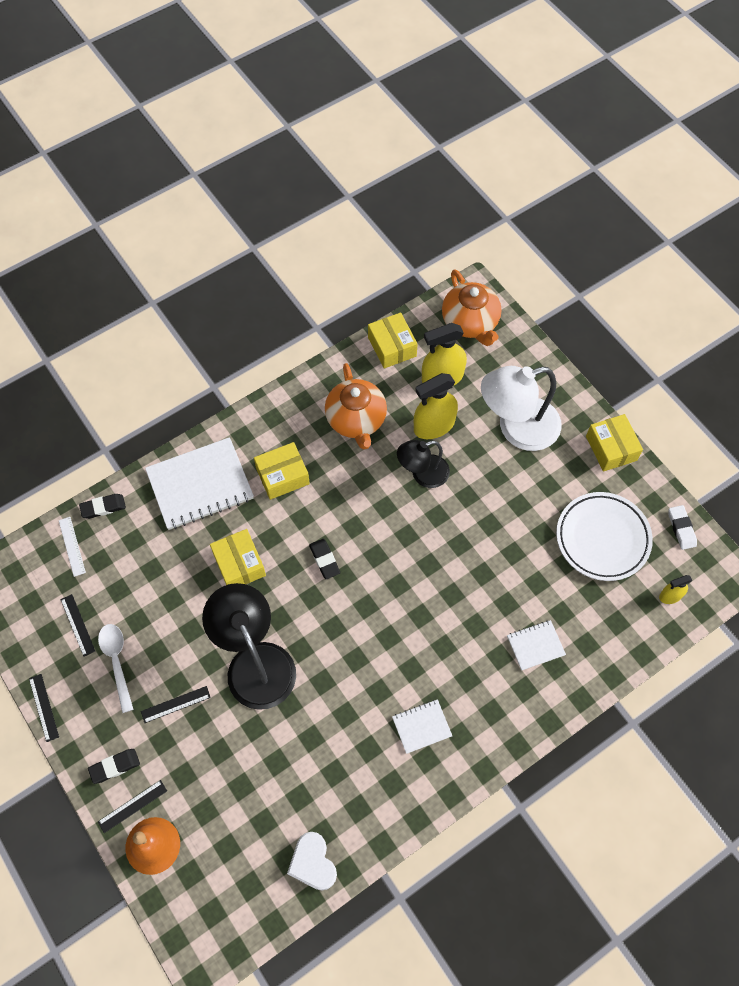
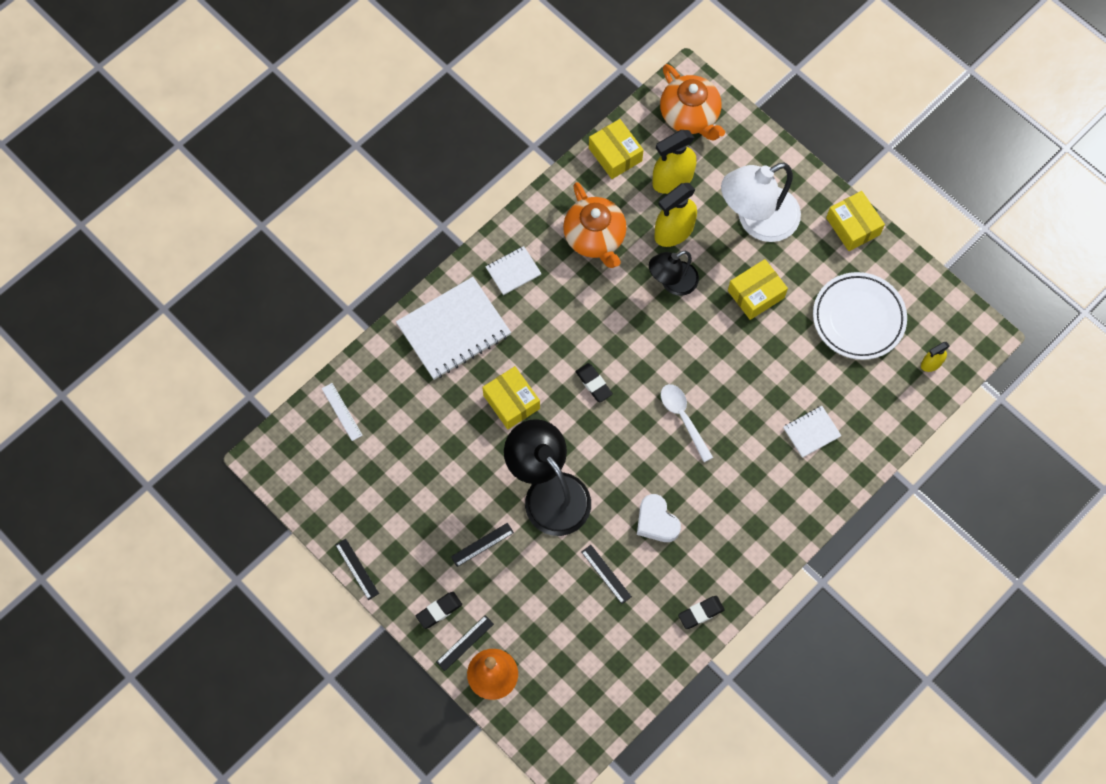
camera: 10 degrees left, 5 degrees up
black ruler [60,594,95,657] -> black ruler moved to [581,545,632,604]
black eraser [79,494,126,519] -> black eraser moved to [678,596,725,629]
white spoon [98,624,134,713] -> white spoon moved to [661,384,713,462]
yellow box [254,442,310,500] -> yellow box moved to [728,259,788,320]
white heart [287,832,337,890] -> white heart moved to [637,494,681,542]
white notebook [392,699,452,754] -> white notebook moved to [486,246,542,295]
white eraser [669,505,697,550] -> none

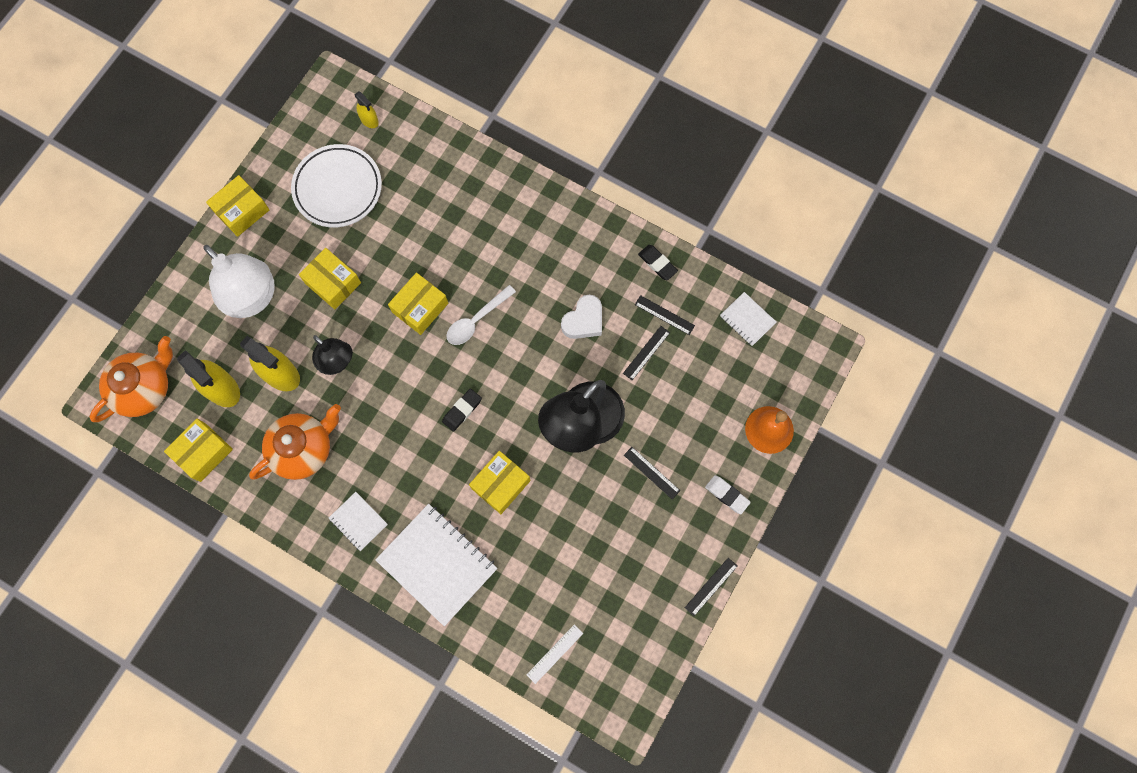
camera: 105 degrees left, 5 degrees up
black eraser [416,592,462,629] -> white eraser [705,475,751,514]
black ruler [436,615,494,671] -> black ruler moved to [635,295,695,335]
white notebook [783,406,842,458] -> white notebook moved to [720,292,776,346]
none -> yellow box [388,273,448,335]

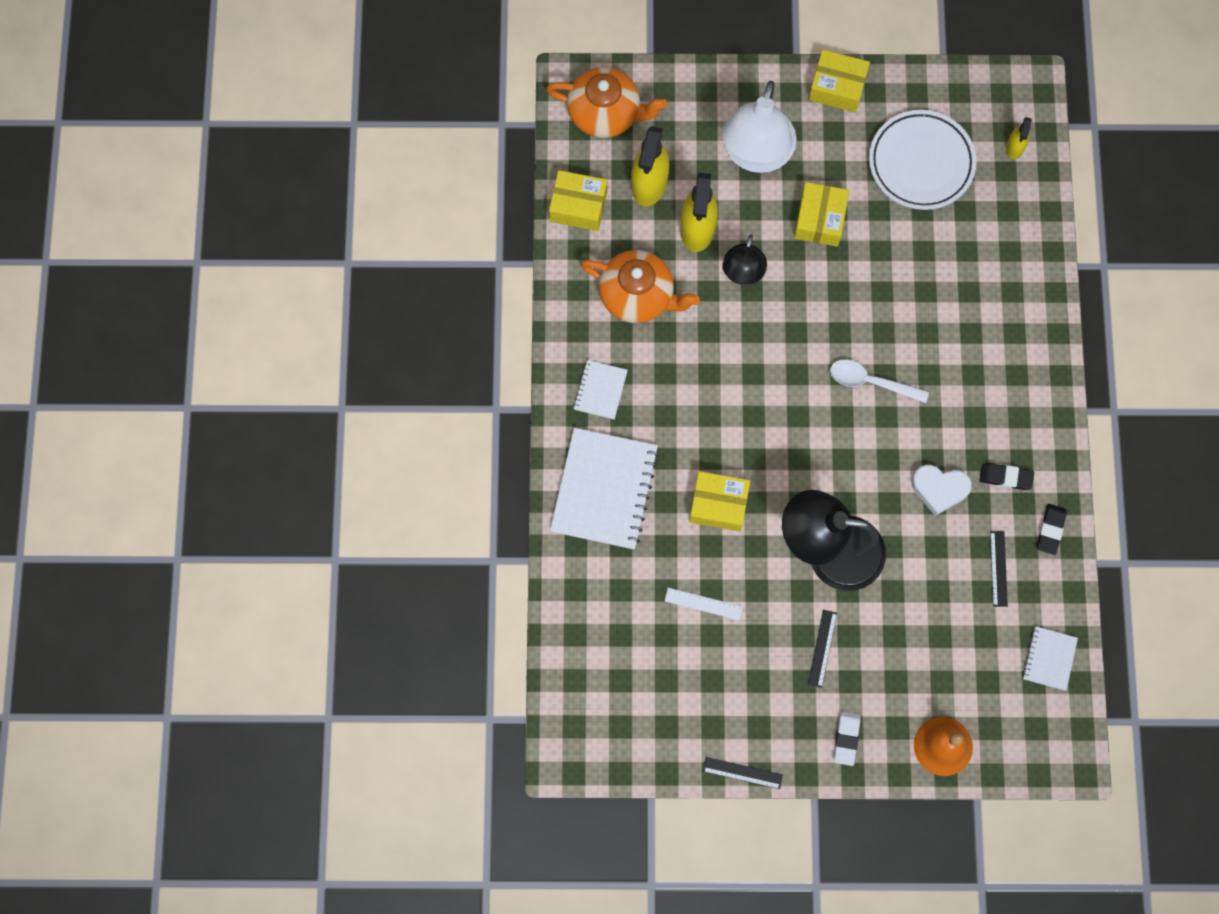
camera: 60 degrees right, 0 degrees up
yellow box [388,273,448,335] -> none
black eraser [442,389,482,432] -> black eraser moved to [980,463,1034,490]
white ruler [526,624,583,684] -> white ruler moved to [665,588,743,620]
black ruler [623,326,670,380] -> none

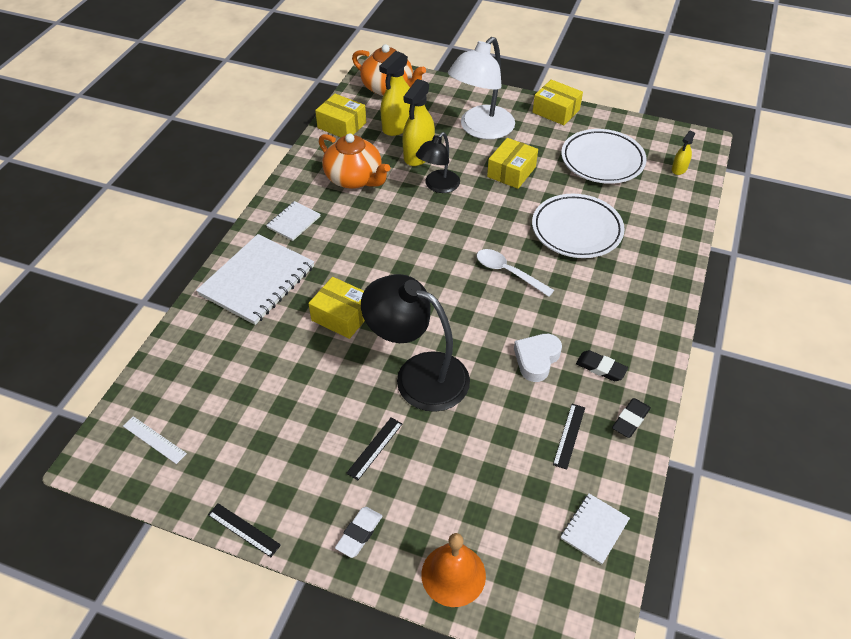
camera: 20 degrees right, 25 degrees down
white ruler [665,588,743,620] -> white ruler moved to [123,416,187,464]
white heart [911,465,972,516] -> white heart turned 90 degrees clockwise [514,334,562,382]
none -> white plate [532,194,625,258]

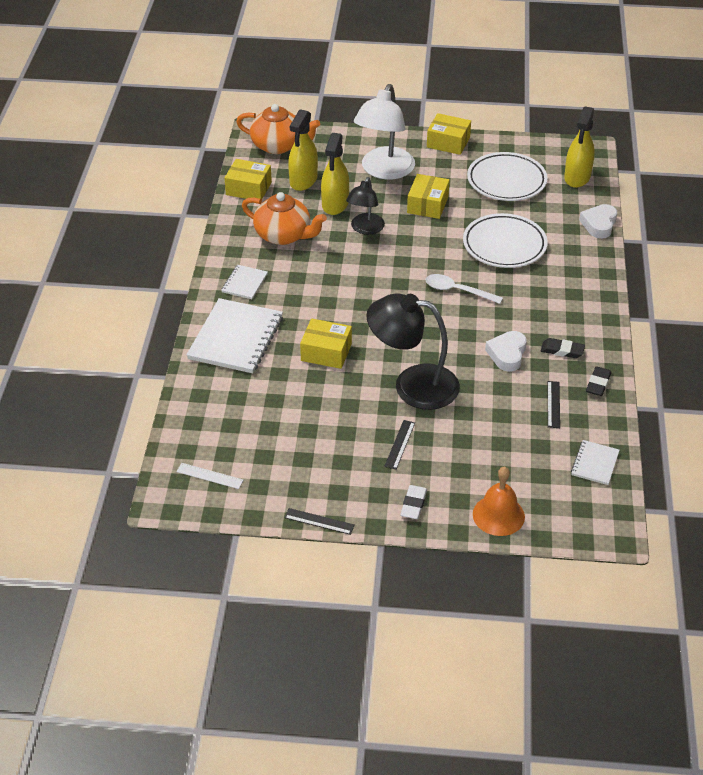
camera: 15 degrees left, 5 degrees down
yellow spray bottle [672,131,695,175] -> yellow spray bottle [564,106,595,188], size x1.90
none -> white heart [579,204,617,239]

